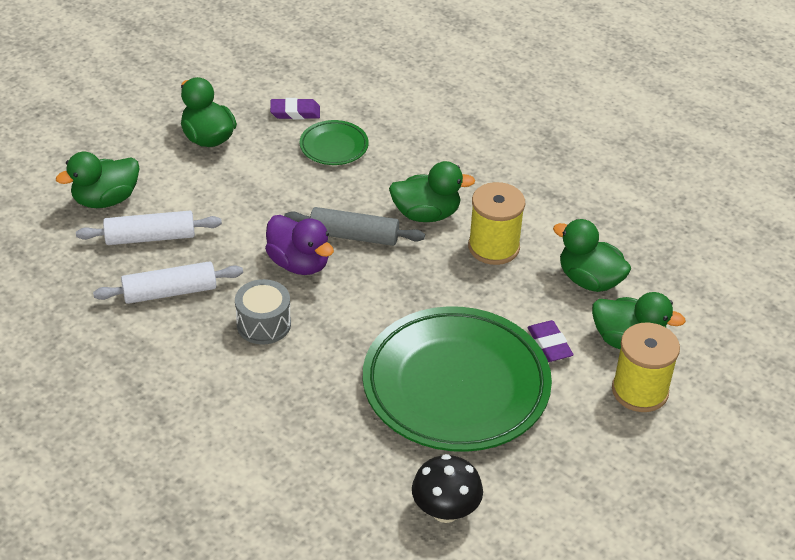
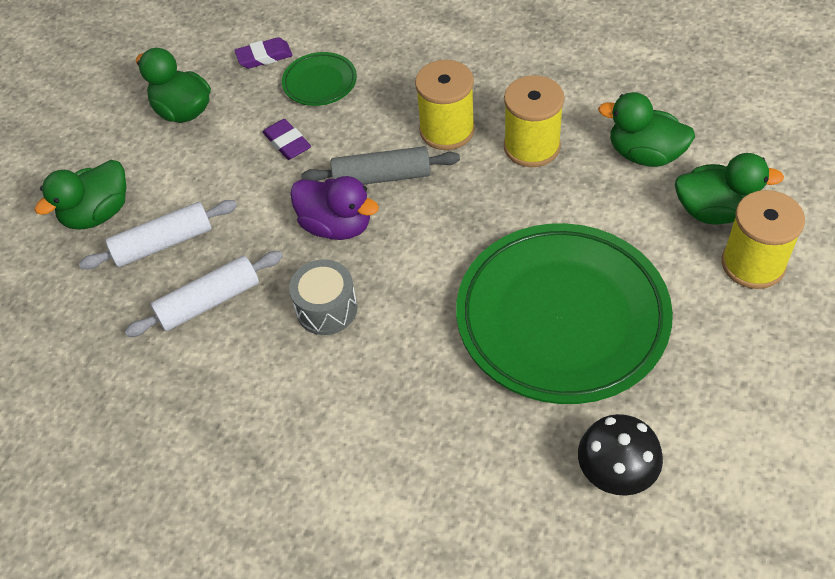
camera: 10 degrees left, 10 degrees up
green duck [389,161,475,222] -> yellow spool [415,60,475,150]
purple eraser [528,320,574,362] -> purple eraser moved to [263,119,311,160]

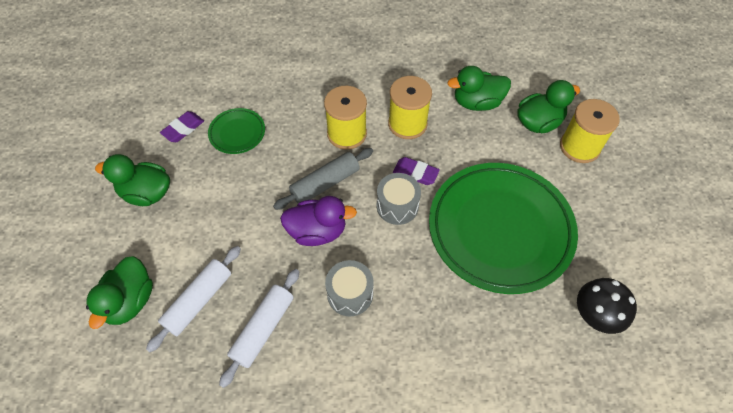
camera: 35 degrees left, 5 degrees up
purple eraser [263,119,311,160] -> purple eraser moved to [393,157,440,185]
none -> grey drum [377,173,421,225]

